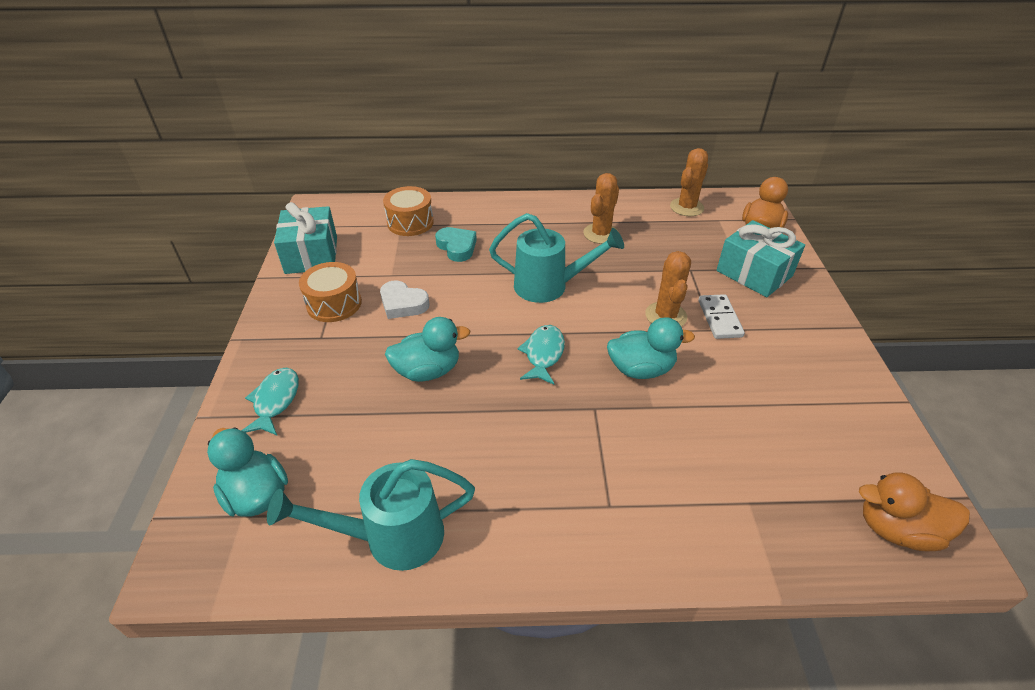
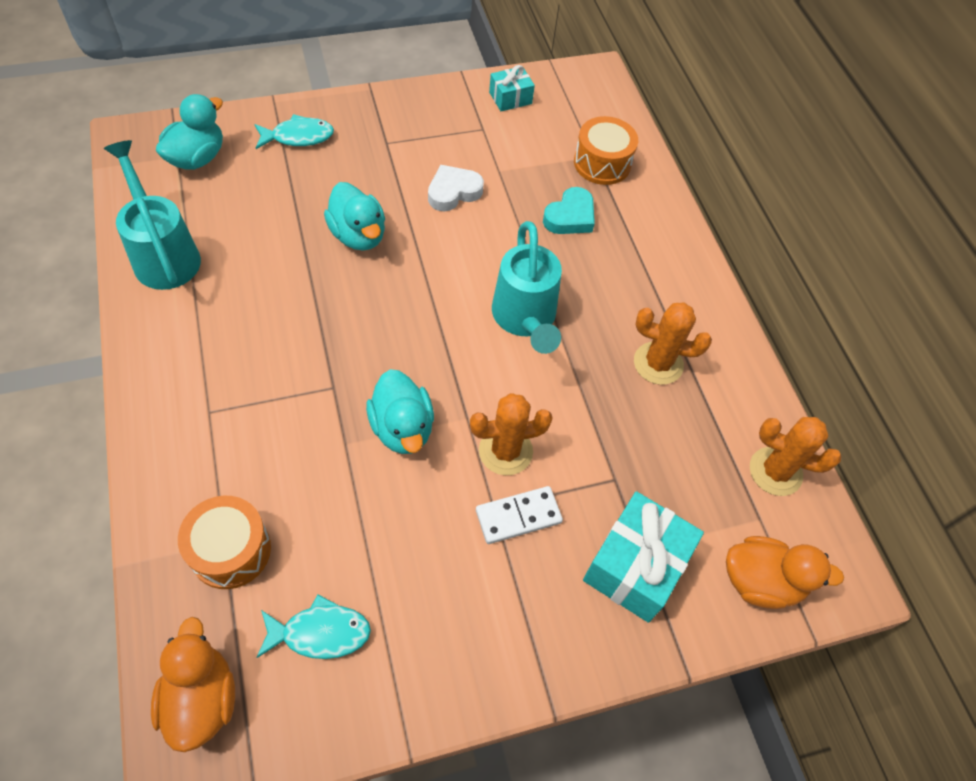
camera: 70 degrees right, 15 degrees up
turquoise gift [274,202,337,274] -> turquoise gift [489,65,535,111], size x0.56
orange drum [299,262,362,322] -> orange drum moved to [178,496,271,589]
white heart [380,280,430,319] -> white heart turned 45 degrees clockwise [428,165,484,211]
turquoise fish [517,325,565,385] -> turquoise fish moved to [256,594,371,659]

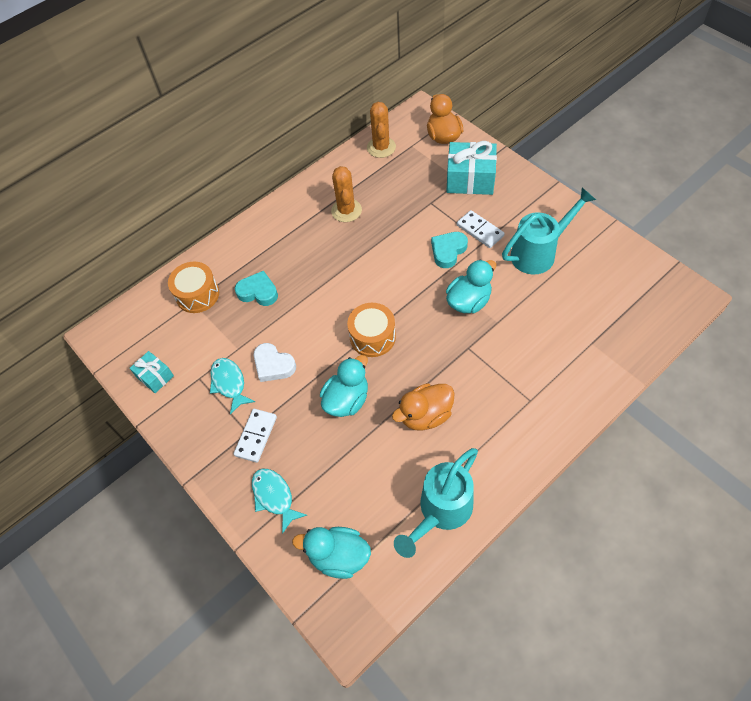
camera: 105 degrees left, 0 degrees up
orange duck [151,617,235,752] -> orange duck moved to [392,383,455,431]
orange drum [178,496,271,589] -> orange drum moved to [347,303,396,357]
turquoise fish [256,594,371,659] -> turquoise fish moved to [210,358,255,415]
orange cactus [470,393,553,475] -> turquoise heart [431,232,468,268]
turquoise watering can [492,221,562,354] -> turquoise watering can moved to [502,188,596,274]
none -> white domino [234,409,277,463]

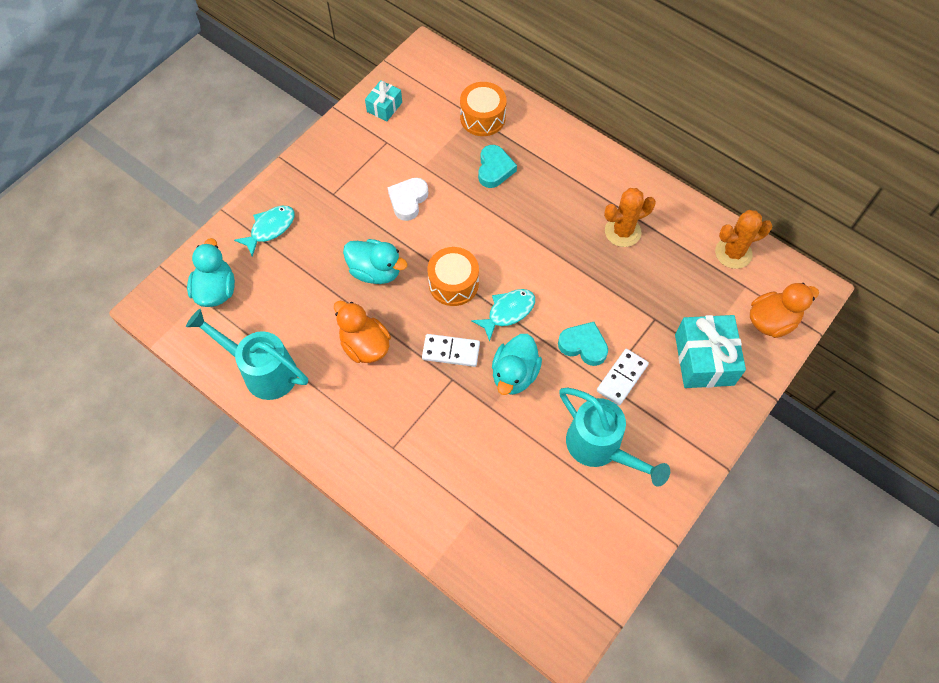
camera: 75 degrees right, 5 degrees up
turquoise fish [210,358,255,415] -> turquoise fish moved to [471,289,535,342]
white domino [234,409,277,463] -> white domino moved to [422,334,480,367]
turquoise duck [446,259,496,313] -> turquoise duck turned 75 degrees clockwise [492,334,542,395]

